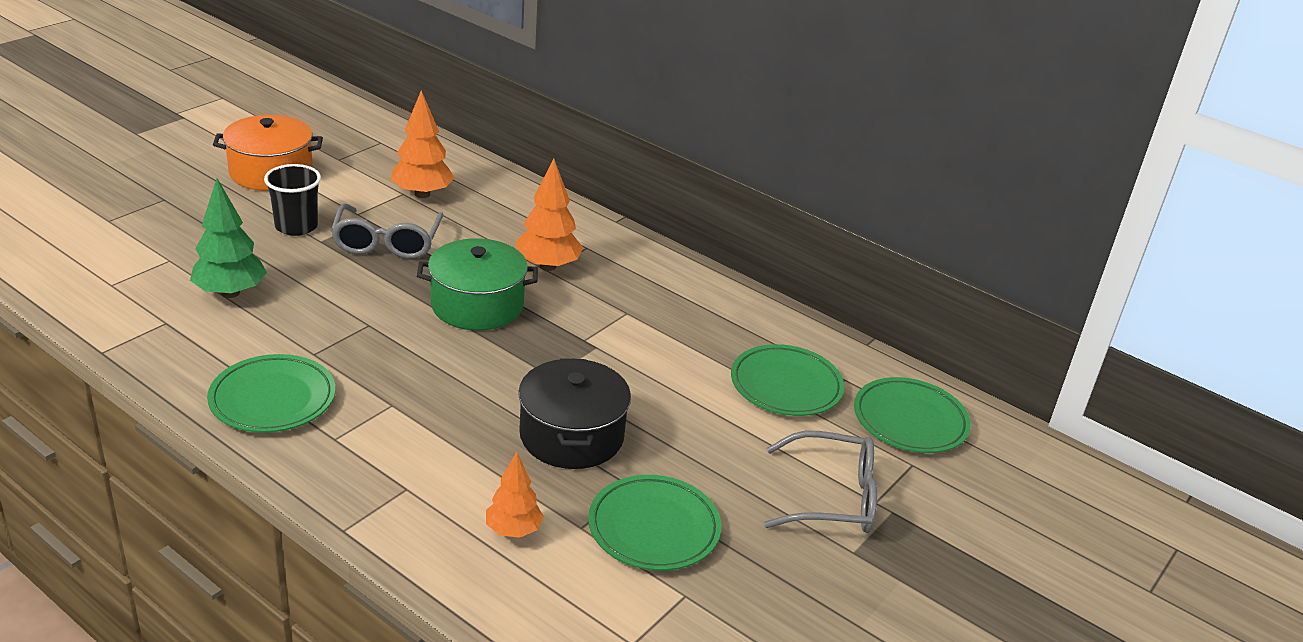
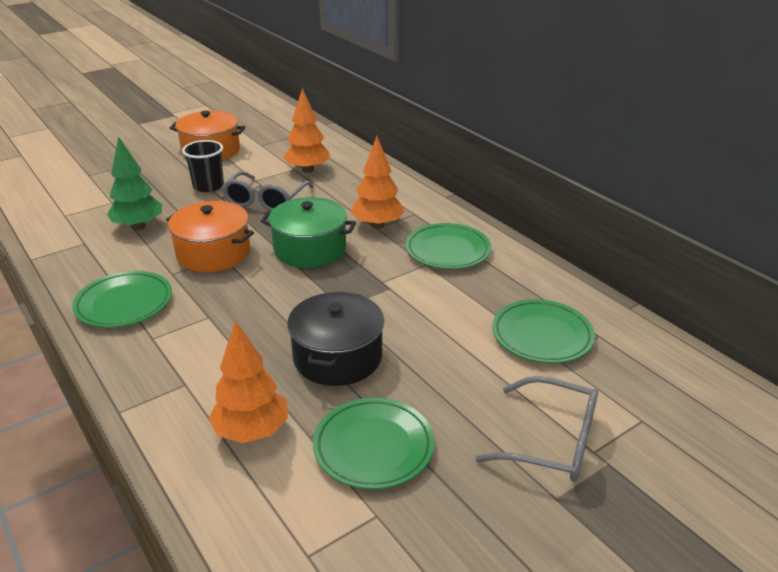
camera: 20 degrees right, 0 degrees up
orange tree [486,452,544,538] -> orange tree [209,320,288,443], size x1.54
green plate [854,377,971,453] -> green plate moved to [405,223,491,269]
none -> orange pot [166,201,254,272]

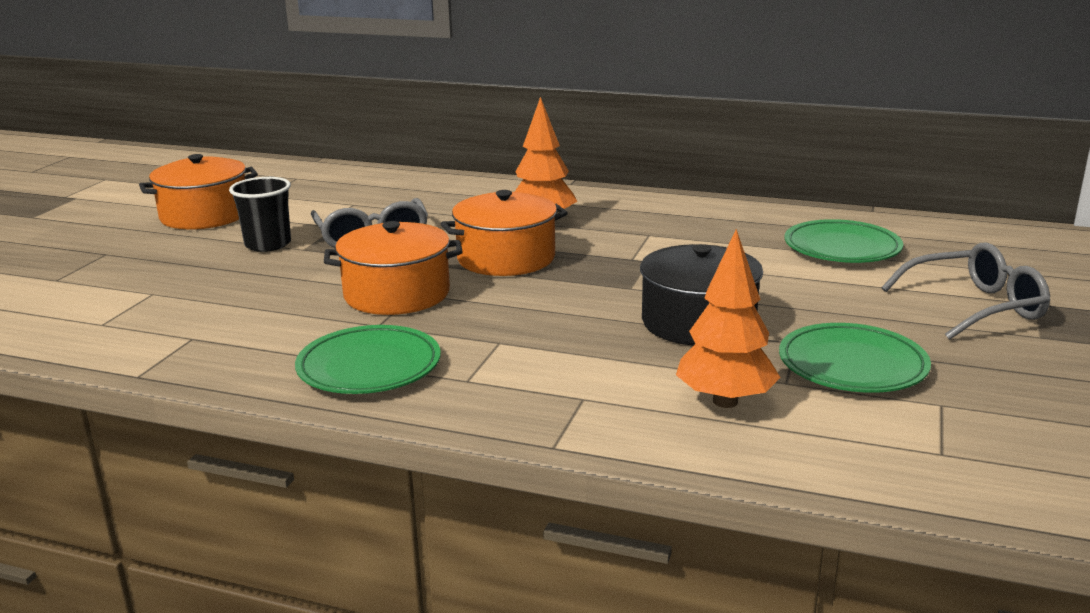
camera: 35 degrees left, 10 degrees down
green tree [107,136,162,230] -> none
green pot [261,197,356,268] -> orange pot [441,190,568,276]
orange tree [283,88,330,173] -> none
green plate [405,223,491,269] -> none

